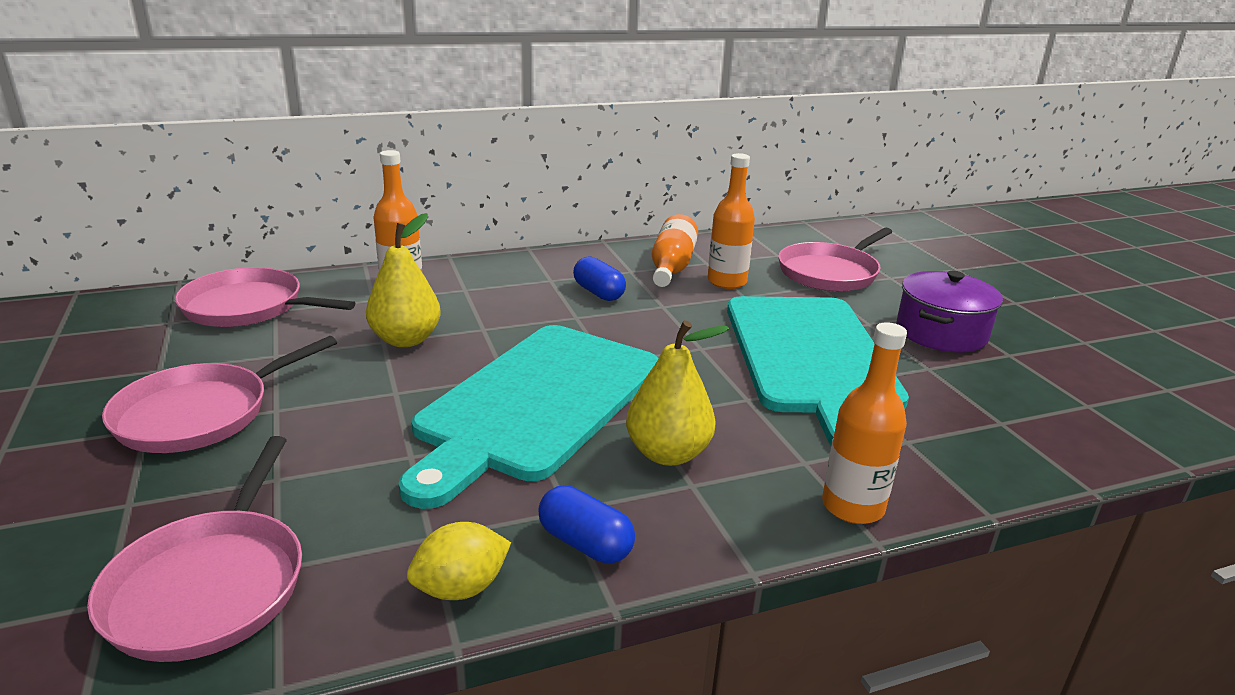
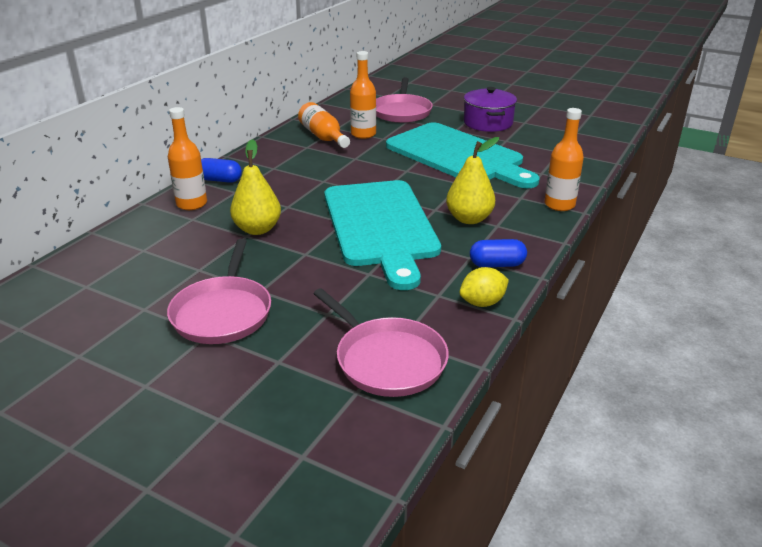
camera: 40 degrees left, 5 degrees up
pink pan [175,267,355,327] -> none
yellow lemon [407,522,511,600] -> yellow lemon turned 45 degrees clockwise [460,267,509,307]
blue capsule [573,256,626,301] -> blue capsule moved to [201,158,242,183]

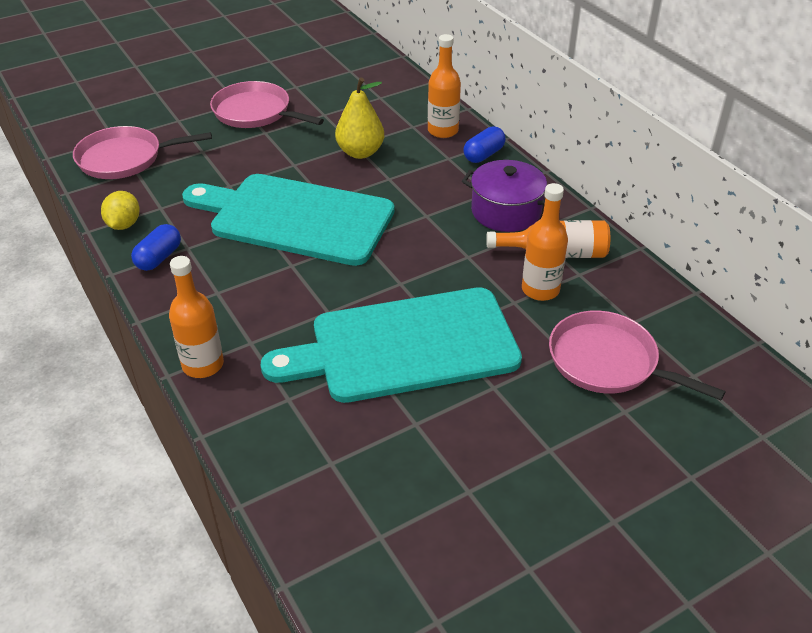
camera: 120 degrees right, 10 degrees up
yellow pear [446,137,499,224] -> none
purple pot [464,87,517,132] -> purple pot moved to [462,160,547,232]

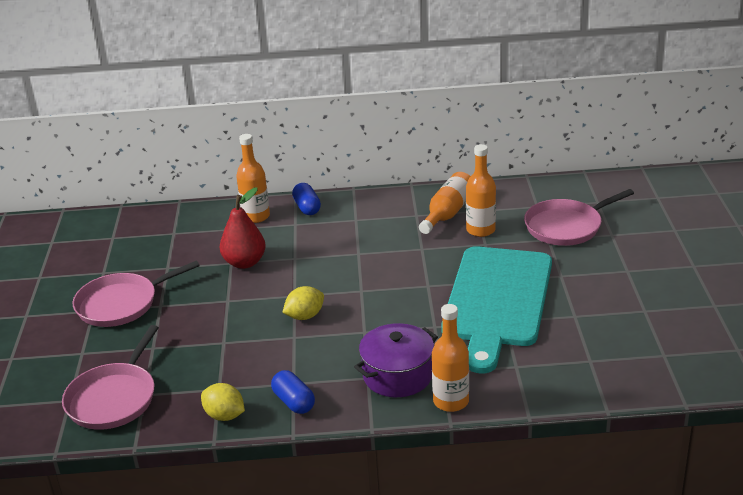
camera: 60 degrees left, 10 degrees down
turquoise cutting board [182,174,394,266] -> yellow lemon [282,286,324,320]
yellow pear [335,77,384,159] -> red pear [220,187,266,269]
purple pot [462,160,547,232] -> purple pot moved to [354,323,438,397]

